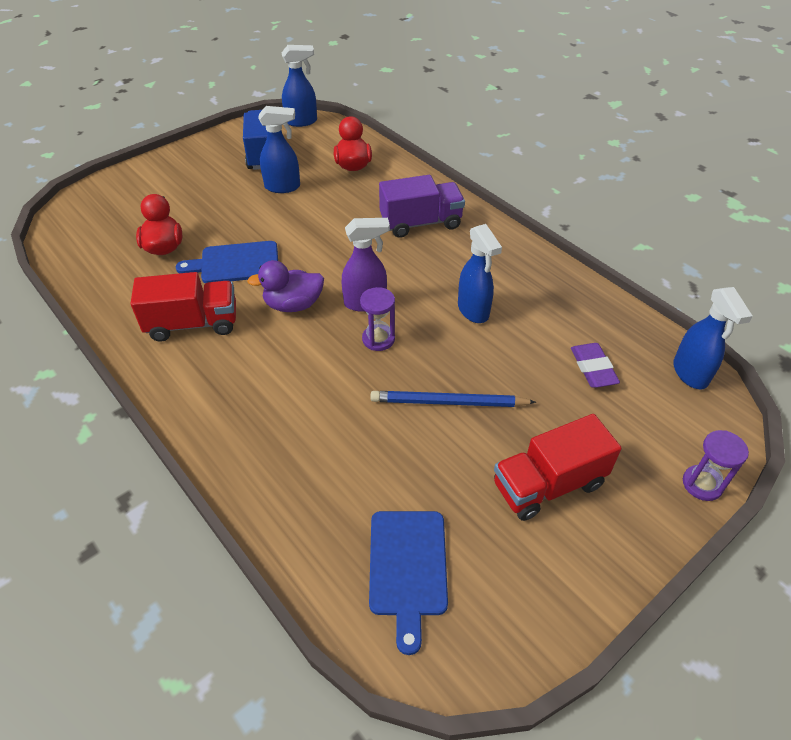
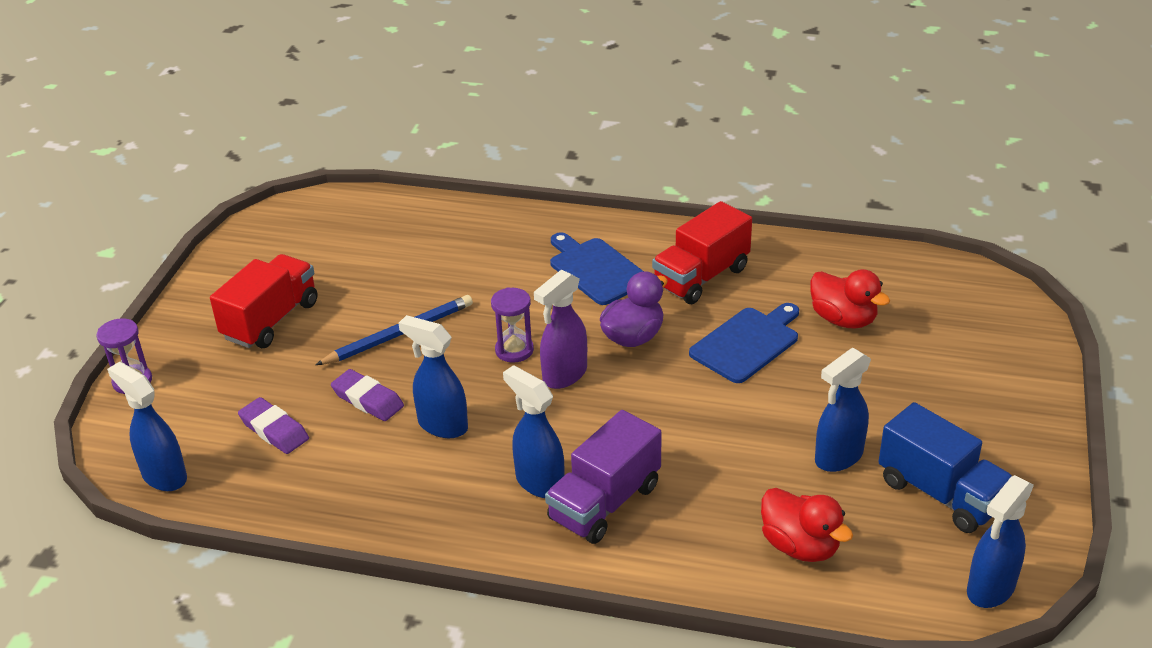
camera: 145 degrees right, 10 degrees down
blue cutting board [369,511,448,655] -> blue cutting board moved to [550,232,643,305]
none -> purple eraser [331,369,404,421]
none -> blue spray bottle [503,365,564,498]

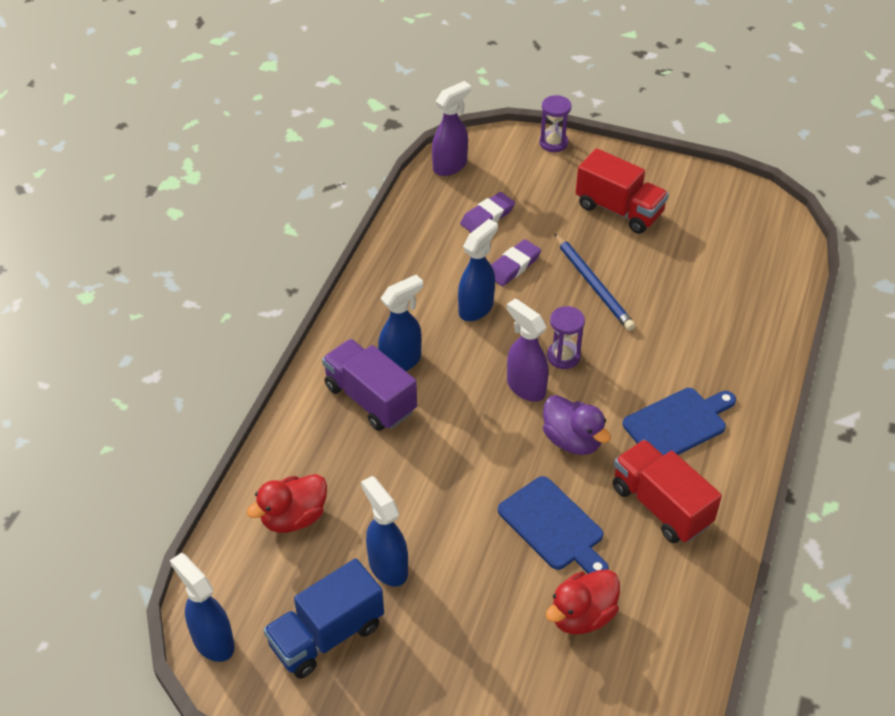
camera: 95 degrees right, 10 degrees up
blue spray bottle [107,362,187,491] -> purple spray bottle [432,81,471,176]

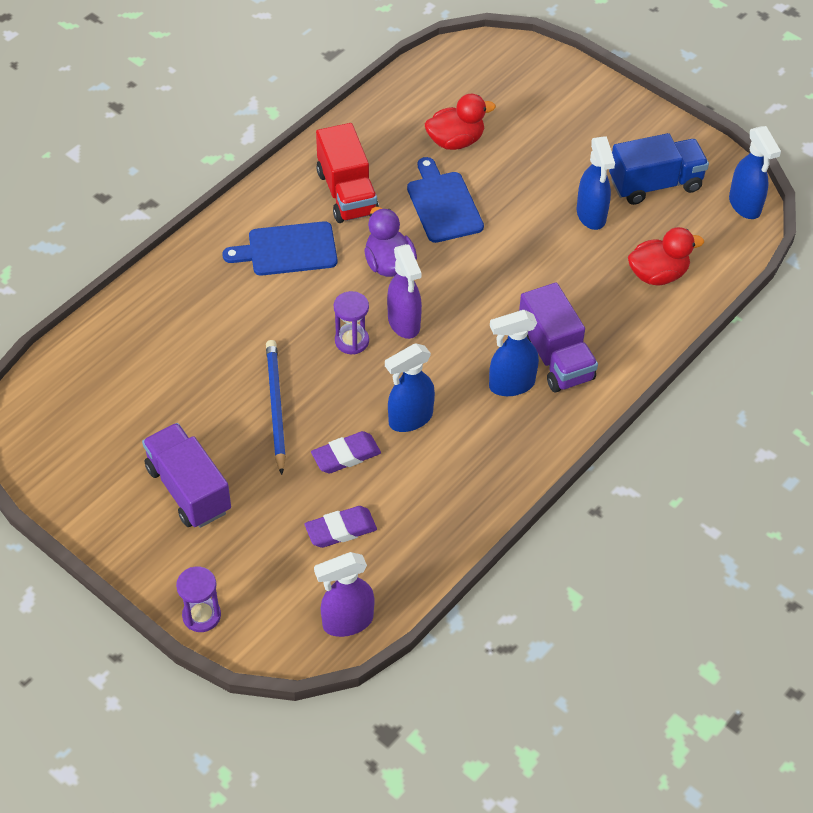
camera: 160 degrees left, 5 degrees up
red truck [576,148,669,234] -> purple truck [142,423,231,528]

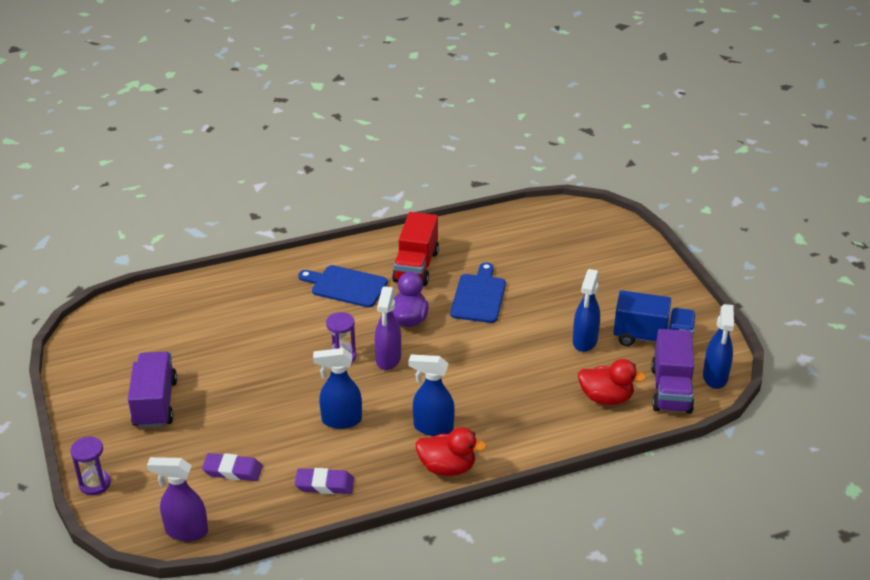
camera: 30 degrees right, 15 degrees down
blue pencil [266,340,286,475] -> none
purple eraser [311,431,381,473] -> purple eraser moved to [295,468,354,494]
red duck [425,94,496,150] -> red duck moved to [416,427,487,476]
purple truck [519,283,598,392] -> purple truck moved to [651,329,694,414]

